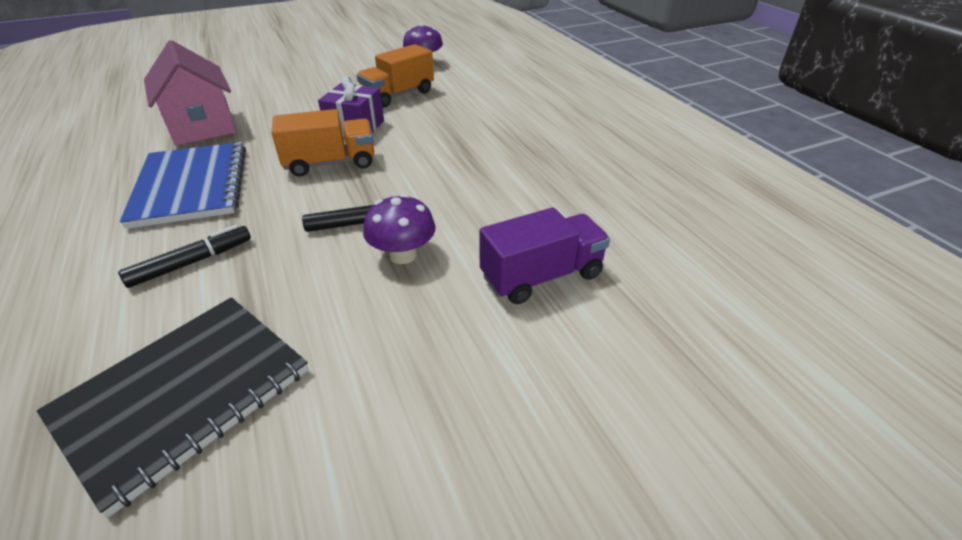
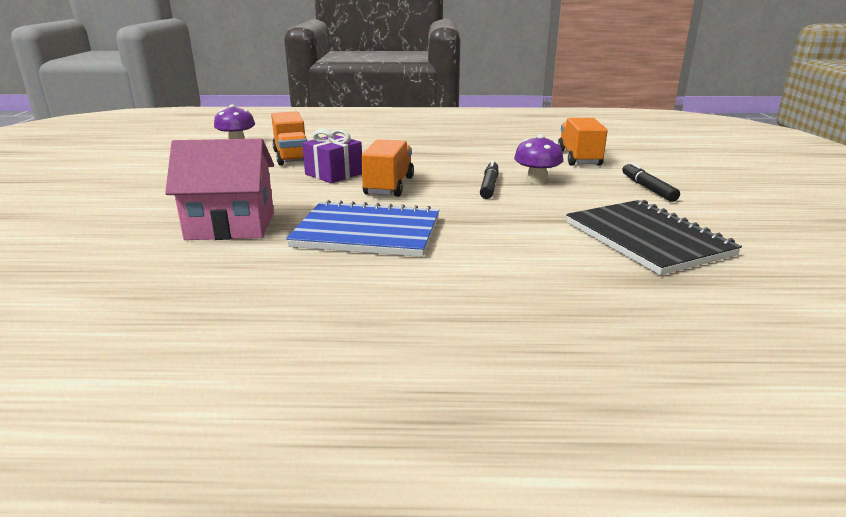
camera: 65 degrees left, 15 degrees down
black marker [118,225,251,288] -> black marker moved to [622,162,680,202]
purple truck [479,207,610,304] -> orange truck [558,118,608,166]

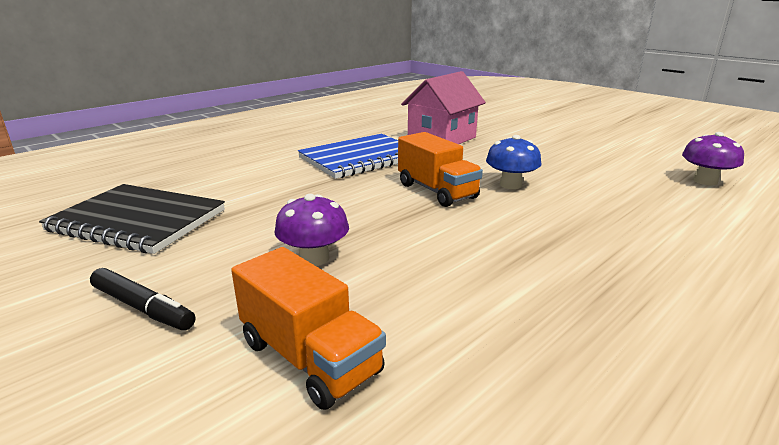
camera: 135 degrees right, 0 degrees up
orange truck [271,111,308,166] -> none
purple gift [302,129,362,183] -> blue mushroom [486,135,541,189]
black marker [480,160,498,199] -> none

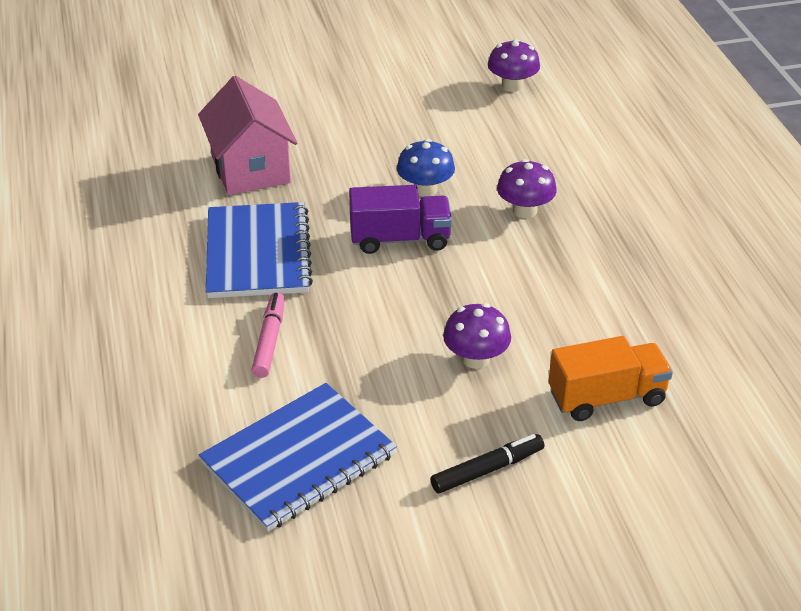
camera: 60 degrees left, 15 degrees up
black notebook [39,184,225,254] -> blue notebook [199,383,397,532]
orange truck [398,132,483,207] -> purple truck [349,185,452,254]
none -> pink marker [252,292,285,378]
none -> purple mushroom [497,159,557,218]

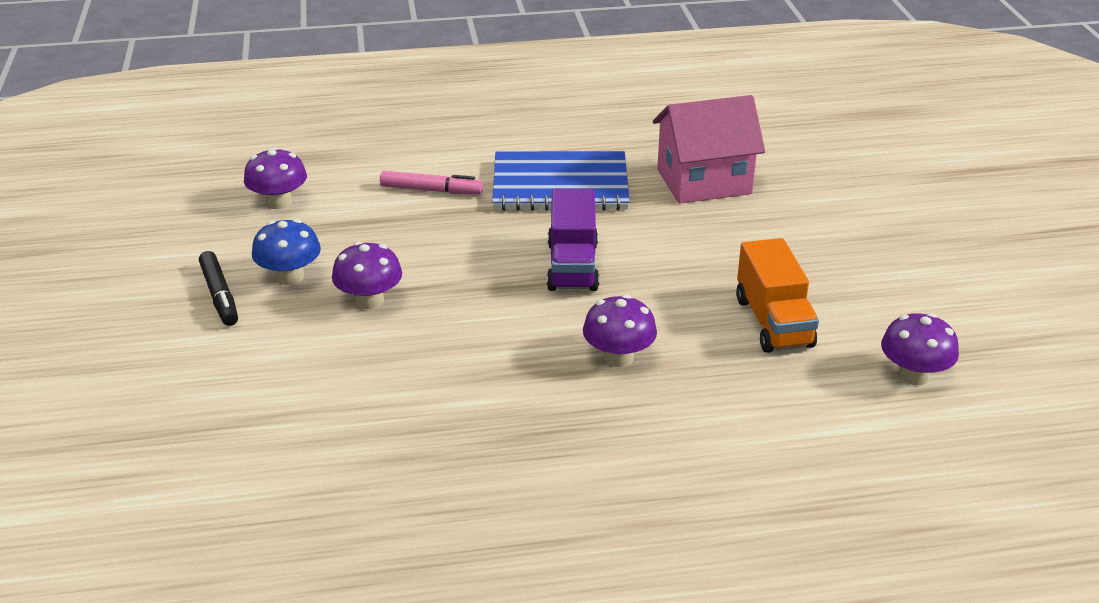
camera: 95 degrees right, 5 degrees down
blue notebook [199,383,397,532] -> purple mushroom [244,147,307,209]
blue mushroom [397,139,455,197] -> blue mushroom moved to [252,219,321,285]
orange truck [549,336,673,421] -> orange truck moved to [736,238,819,353]

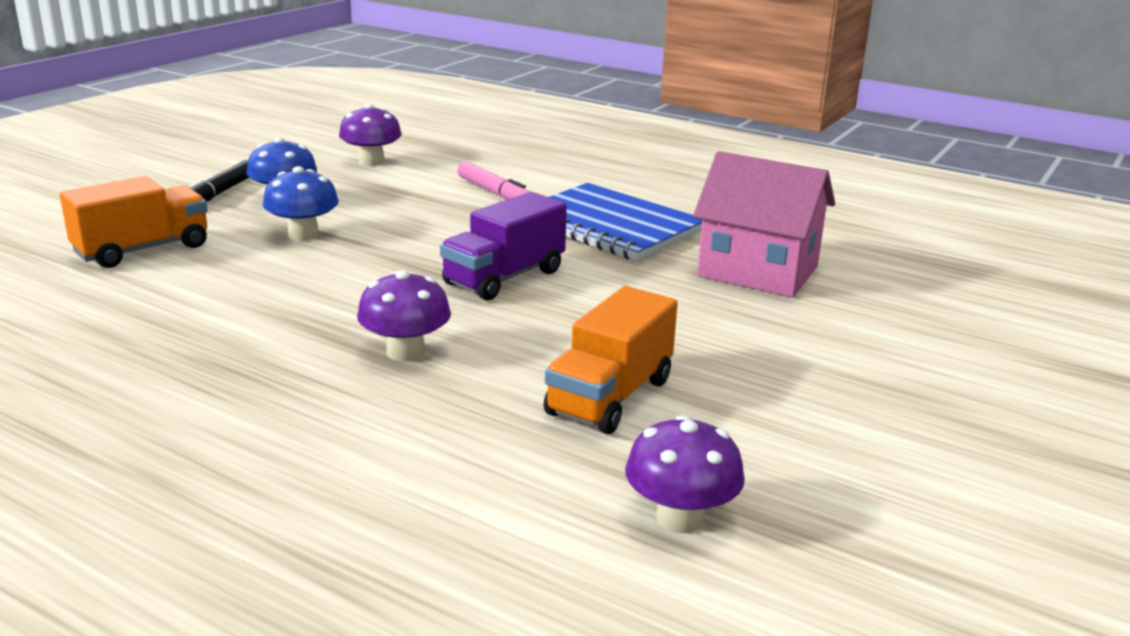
camera: 40 degrees right, 10 degrees down
purple mushroom [332,241,402,310] -> blue mushroom [263,166,339,241]
none -> orange truck [60,176,208,268]

